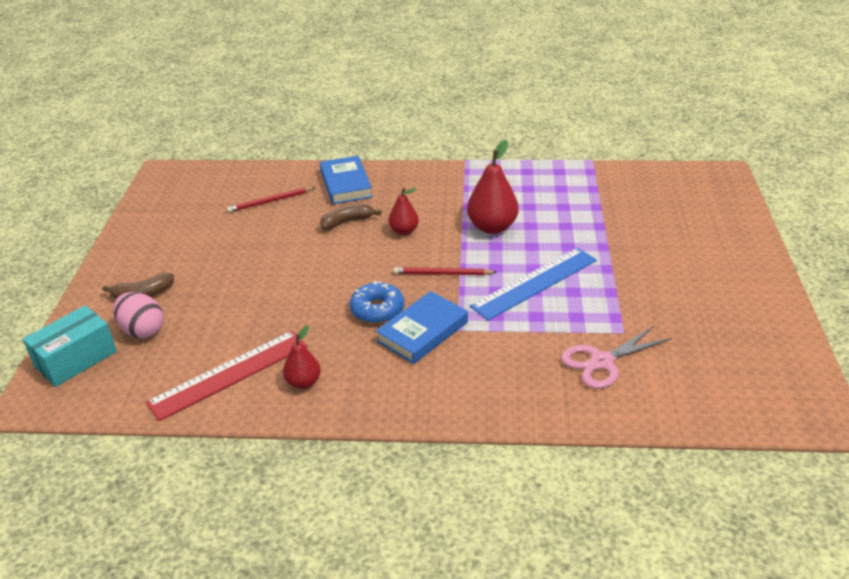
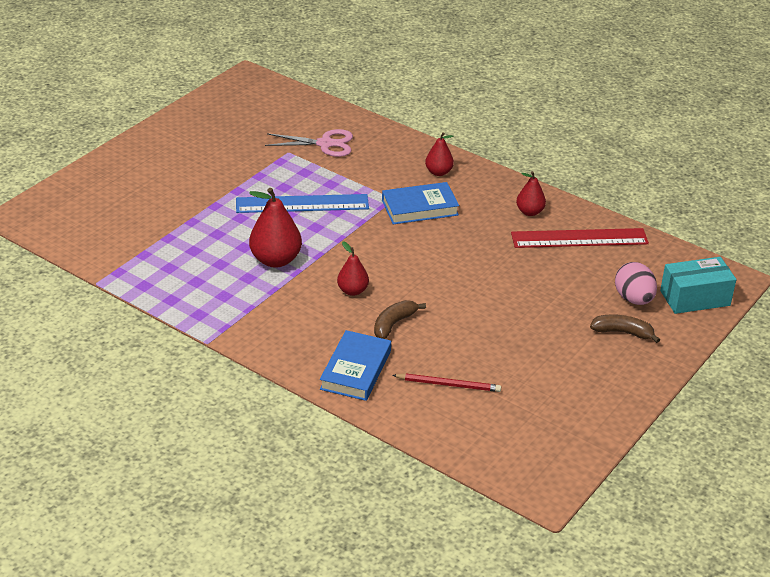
camera: 150 degrees left, 0 degrees up
brown banana [320,203,382,230] -> brown banana turned 120 degrees clockwise [374,300,426,339]
blue donut [350,281,404,324] -> none
red pencil [393,267,497,275] -> none
none -> red pear [425,132,454,176]

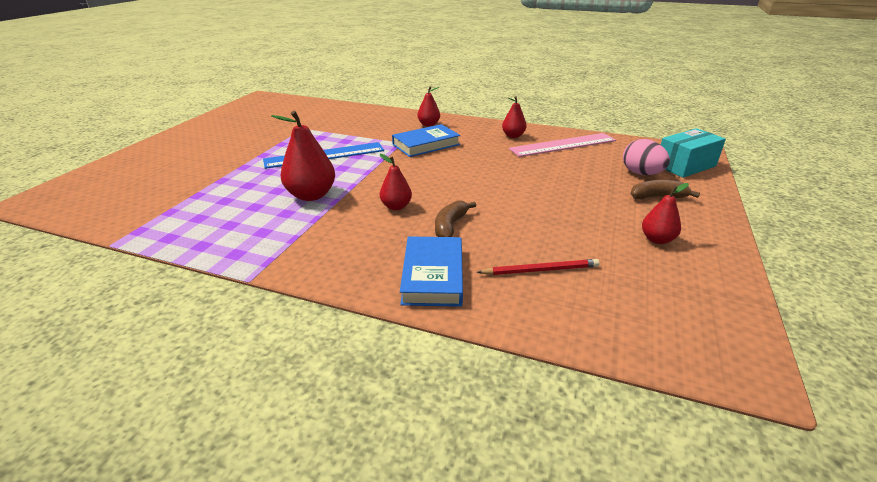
camera: 15 degrees left, 5 degrees down
pink scissors [265,129,353,157] -> none
red ruler [511,228,649,248] -> pink ruler [509,133,616,157]
none -> red pear [642,183,689,244]

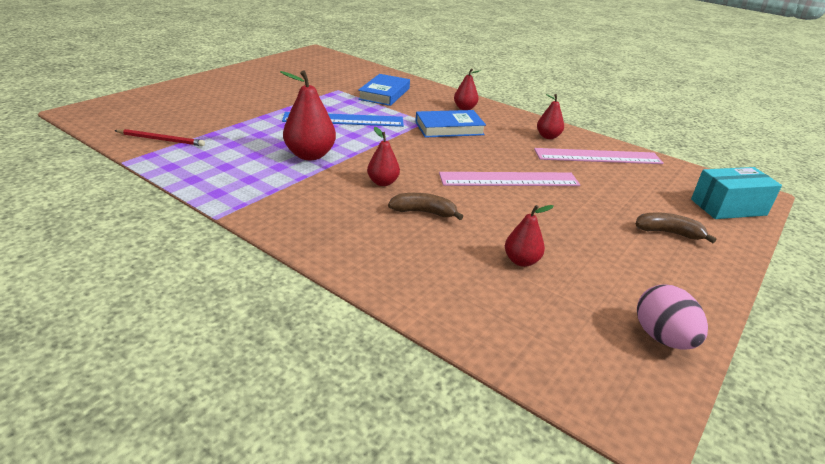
camera: 15 degrees right, 0 degrees up
blue book [400,236,463,307] -> blue book moved to [358,74,410,106]
brown banana [435,200,476,237] -> brown banana turned 60 degrees clockwise [388,193,464,220]
red pencil [477,259,599,275] -> red pencil moved to [114,129,205,146]
pink egg [623,139,670,175] -> pink egg moved to [637,285,708,350]
red pear [642,183,689,244] -> red pear moved to [505,205,554,267]
none -> pink ruler [439,172,580,186]

